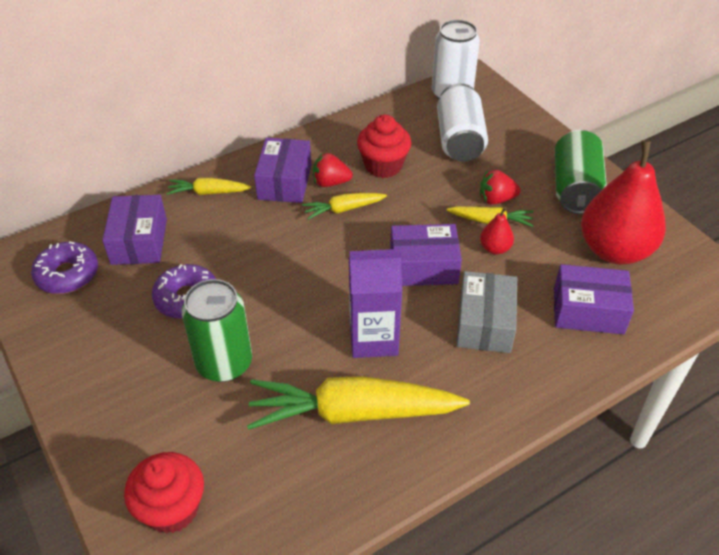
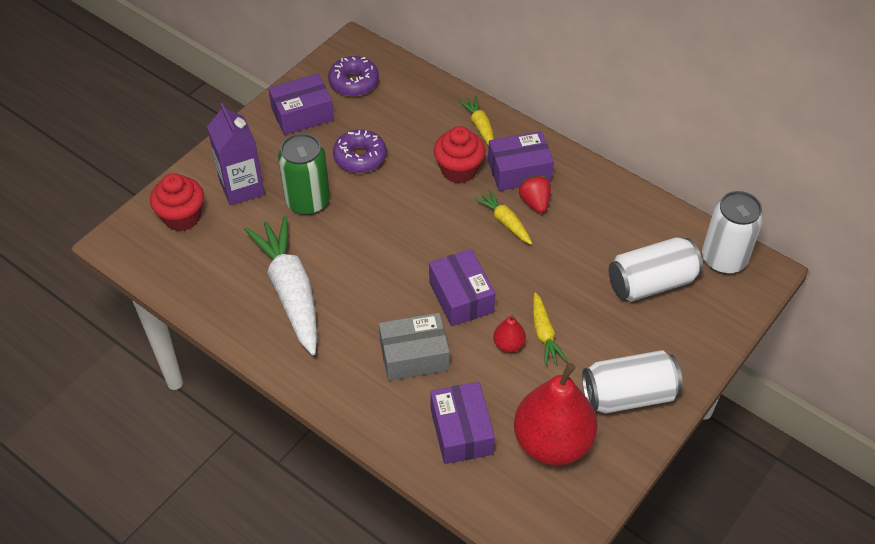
camera: 70 degrees right, 5 degrees up
purple box [102,195,167,265] -> purple box moved to [268,73,334,135]
yellow carrot [247,376,470,430] -> white carrot [244,216,317,355]
purple carton [349,249,402,358] -> purple carton moved to [207,103,265,206]
red cupcake [357,115,411,178] -> red cupcake moved to [434,126,485,183]
red strawberry [480,170,520,205] -> none
green can [555,130,607,214] -> white can [582,350,683,414]

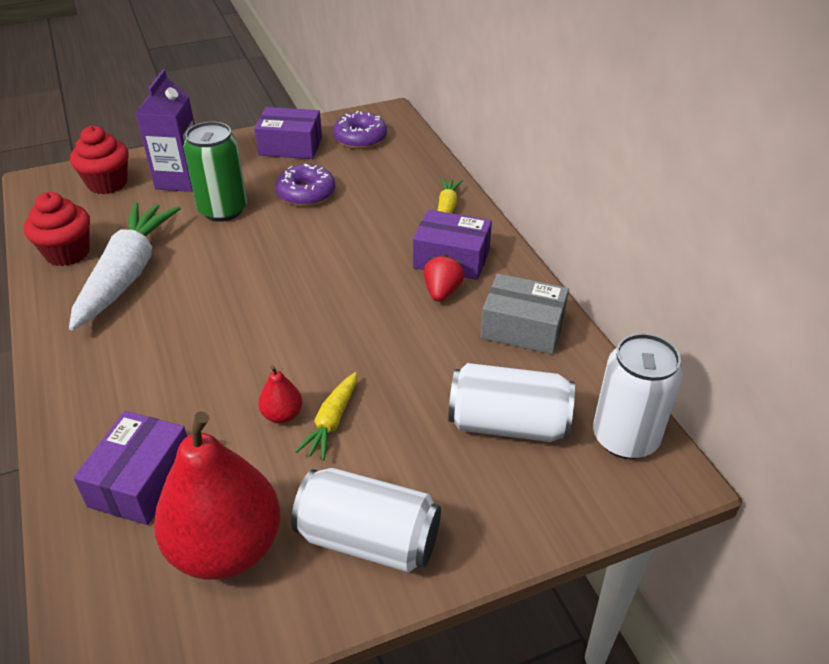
camera: 30 degrees right, 10 degrees down
grey box [379,313,450,381] -> grey box moved to [480,273,569,354]
purple box [429,249,496,326] -> none
red cupcake [434,126,485,183] -> red cupcake moved to [24,192,90,266]
yellow carrot [474,189,532,245] -> none

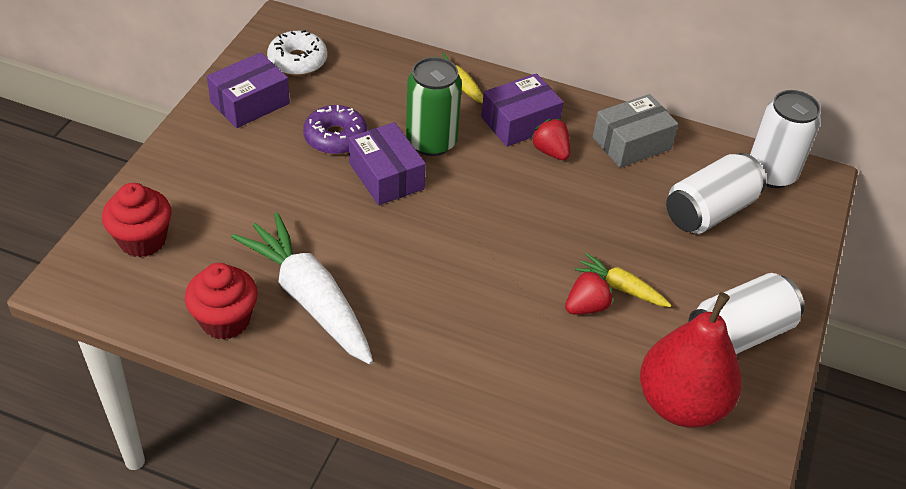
camera: 50 degrees left, 5 degrees up
purple box [73,411,187,525] -> purple box moved to [349,122,426,205]
purple carton [135,70,195,192] -> none
green can [184,122,247,222] -> green can moved to [406,57,462,156]
red pear [258,365,302,423] -> red strawberry [565,269,613,314]
yellow carrot [295,372,357,461] -> yellow carrot turned 150 degrees clockwise [575,253,671,307]
purple donut [333,111,387,149] -> white donut [267,30,327,76]

